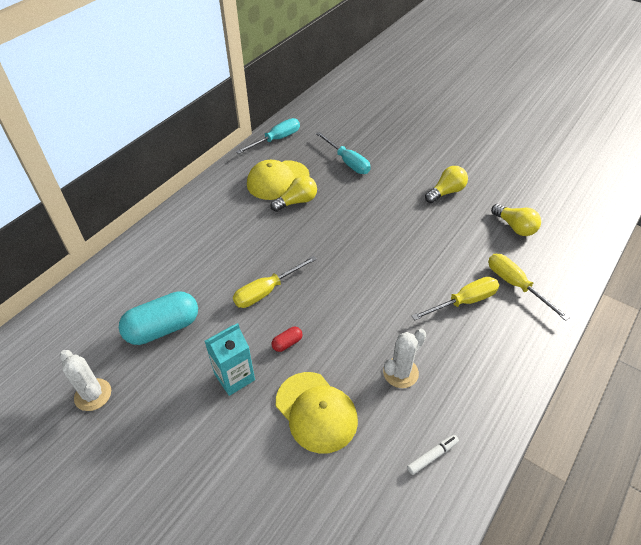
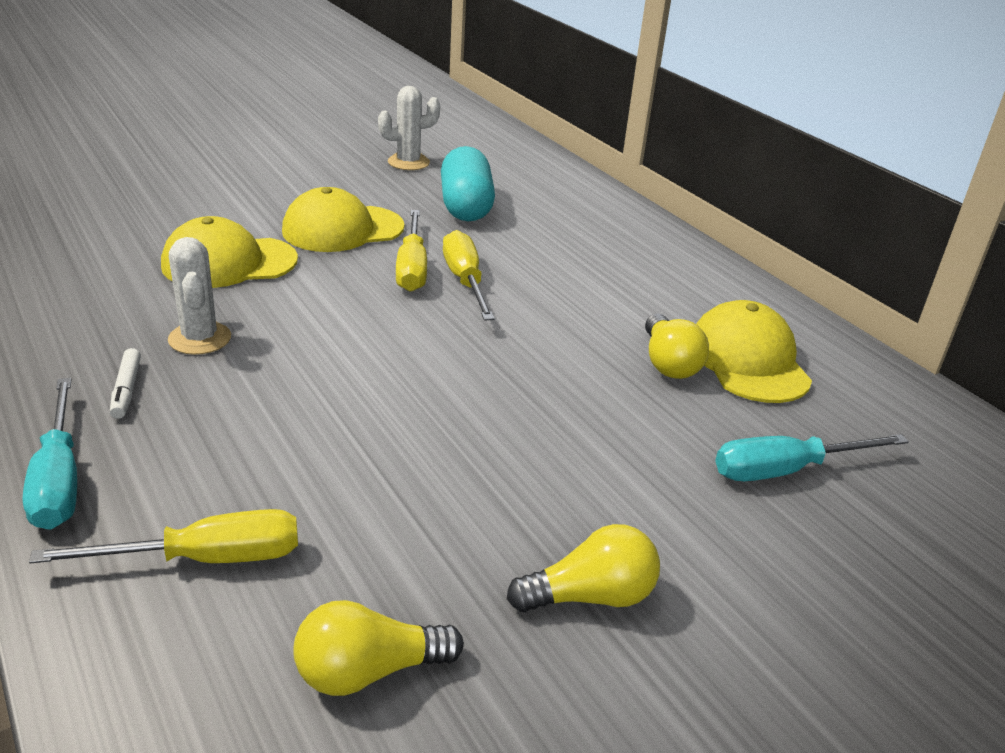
camera: 110 degrees right, 15 degrees down
turquoise carton [205,323,255,396] -> yellow cap [282,187,404,252]
turquoise screwdriver [236,118,300,154] -> turquoise screwdriver moved to [23,378,77,530]
red capsule [271,327,303,352] -> none
white marker [407,435,459,475] -> white marker moved to [110,348,141,419]
yellow screwdriver [412,277,499,320] -> yellow screwdriver moved to [396,210,427,292]
yellow light bulb [425,166,468,203] -> yellow light bulb turned 90 degrees counterclockwise [507,524,660,612]

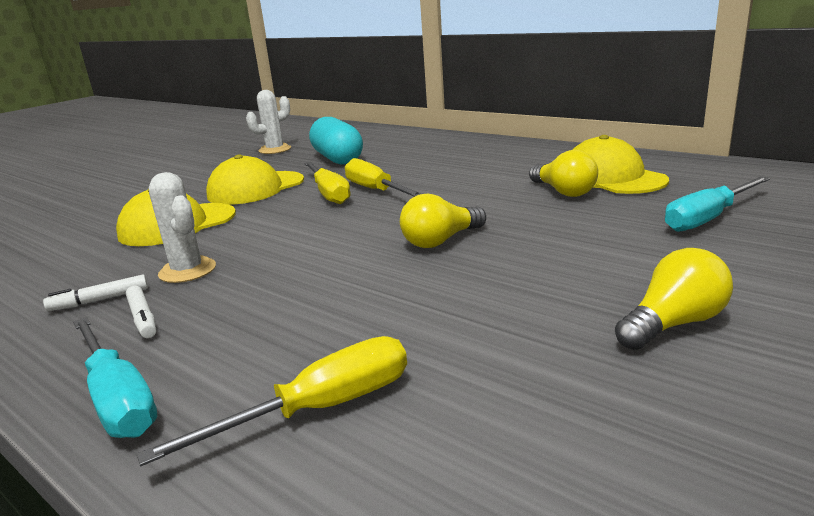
camera: 15 degrees left, 10 degrees down
yellow light bulb [294,600,464,696] -> yellow light bulb moved to [400,194,486,248]
none -> white marker [43,275,148,311]

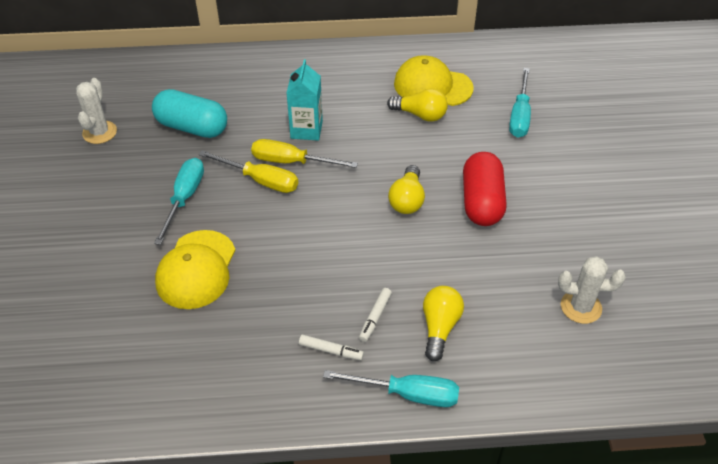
camera: 45 degrees left, 25 degrees up
white marker [43,275,148,311] -> white marker moved to [359,288,392,342]
yellow screwdriver [137,336,407,466] -> none
white cactus [149,172,216,283] -> white cactus moved to [558,256,626,324]
yellow cap [206,155,304,205] -> turquoise screwdriver [154,158,204,245]
yellow light bulb [615,248,733,350] -> yellow light bulb moved to [423,286,464,361]
none -> turquoise carton [286,59,323,141]
none -> red capsule [463,152,506,226]

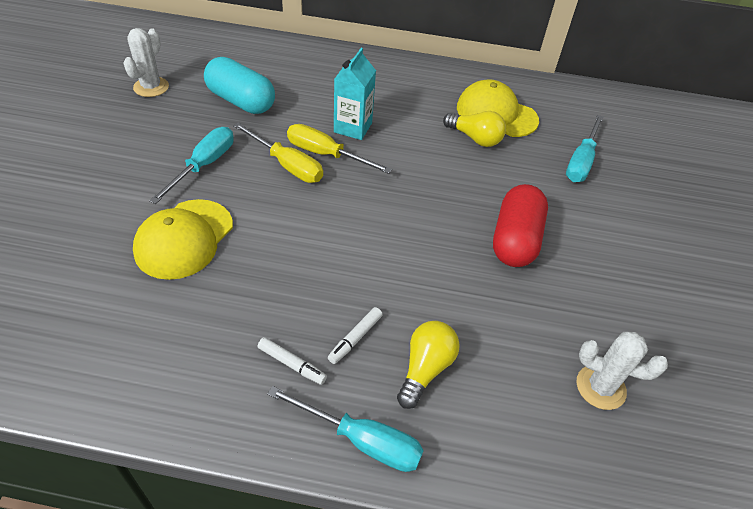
camera: 10 degrees right, 0 degrees up
yellow light bulb [388,165,425,214] -> none

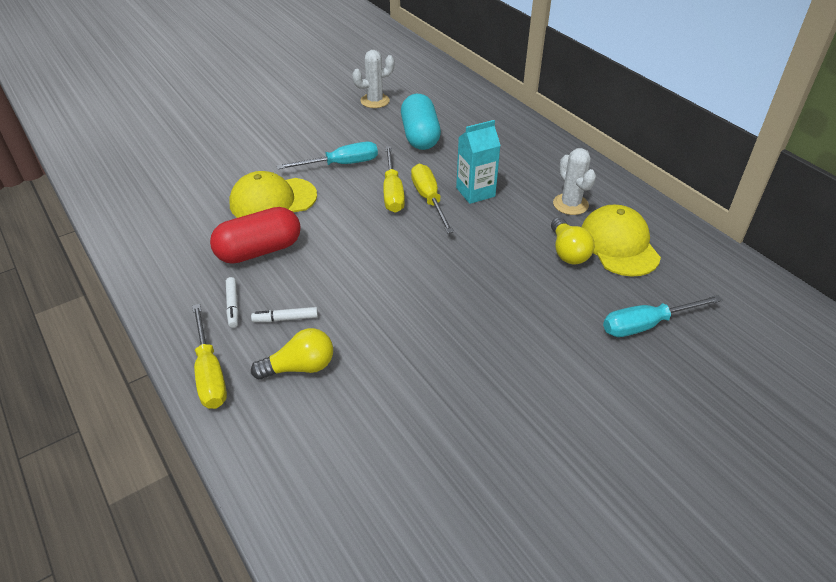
camera: 50 degrees right, 5 degrees down
turquoise screwdriver [267,386,424,472] -> yellow screwdriver [192,304,227,409]
red capsule [493,184,548,267] -> red capsule moved to [210,207,301,264]
white cactus [576,332,668,410] -> white cactus moved to [553,148,596,215]

